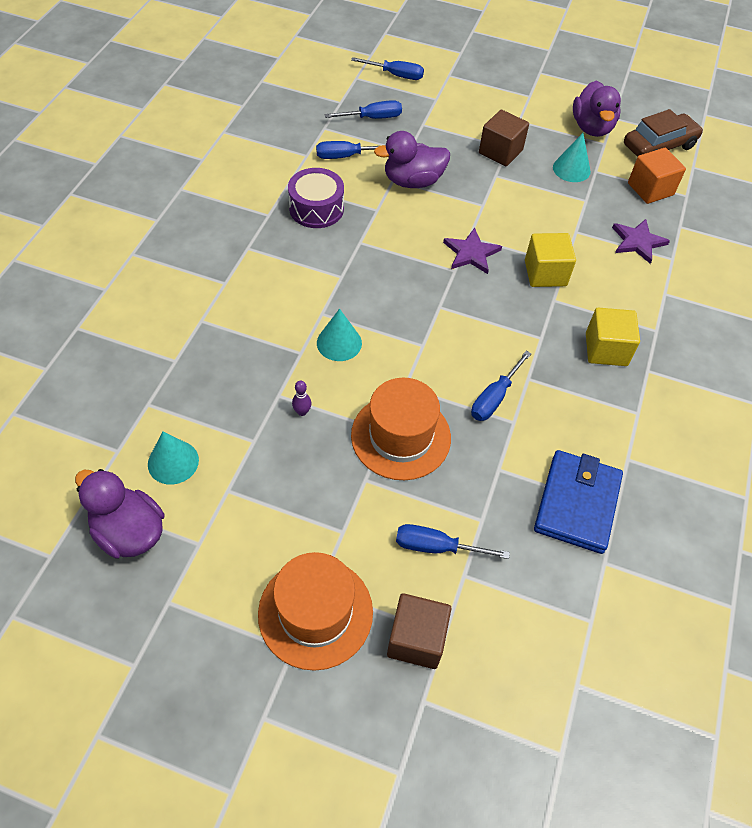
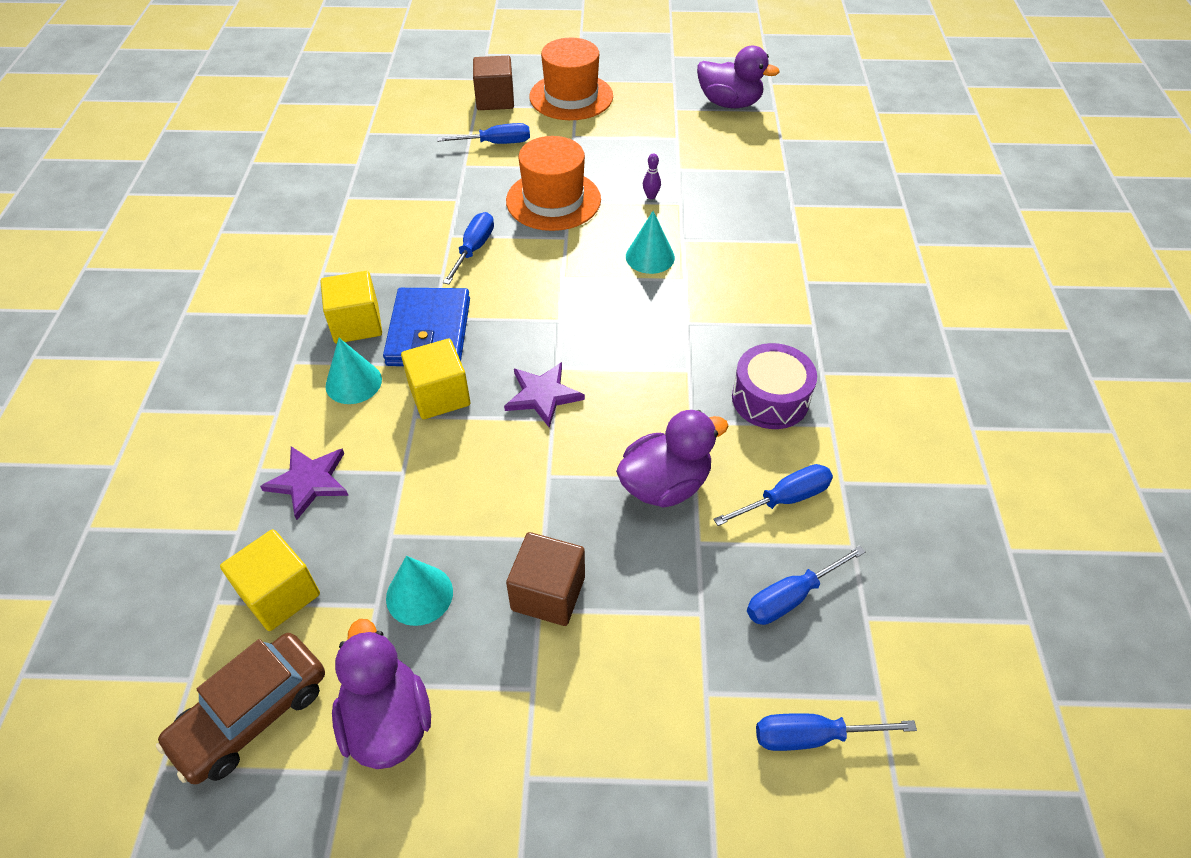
camera: 165 degrees right, 5 degrees down
turquoise cone [148,431,199,485] -> turquoise cone moved to [325,338,382,404]
blue wallet [534,450,623,554] -> blue wallet moved to [383,288,470,366]
orange cube [628,148,686,204] -> yellow cube [220,529,320,631]

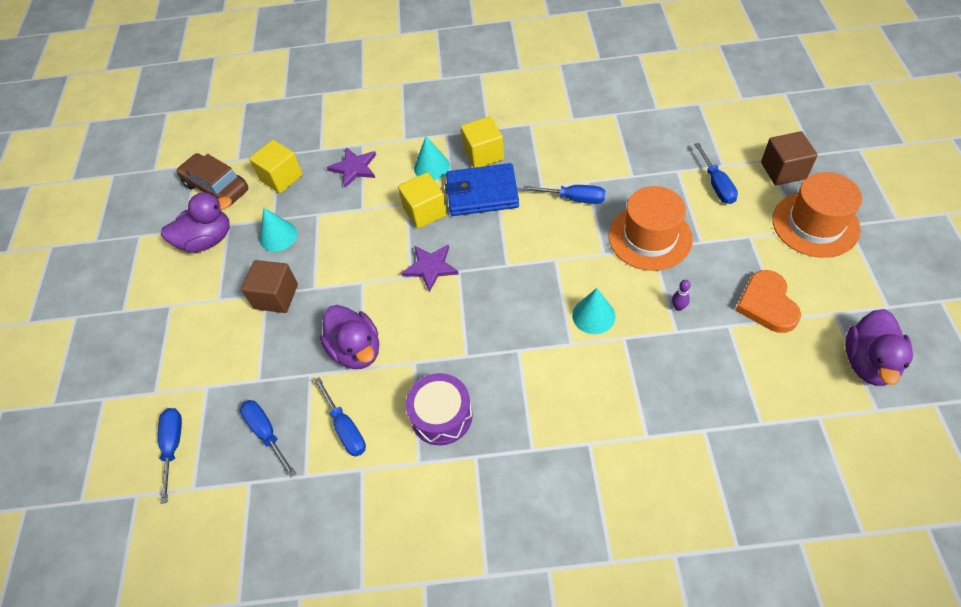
camera: 90 degrees right, 5 degrees up
none -> orange heart [735,270,801,333]

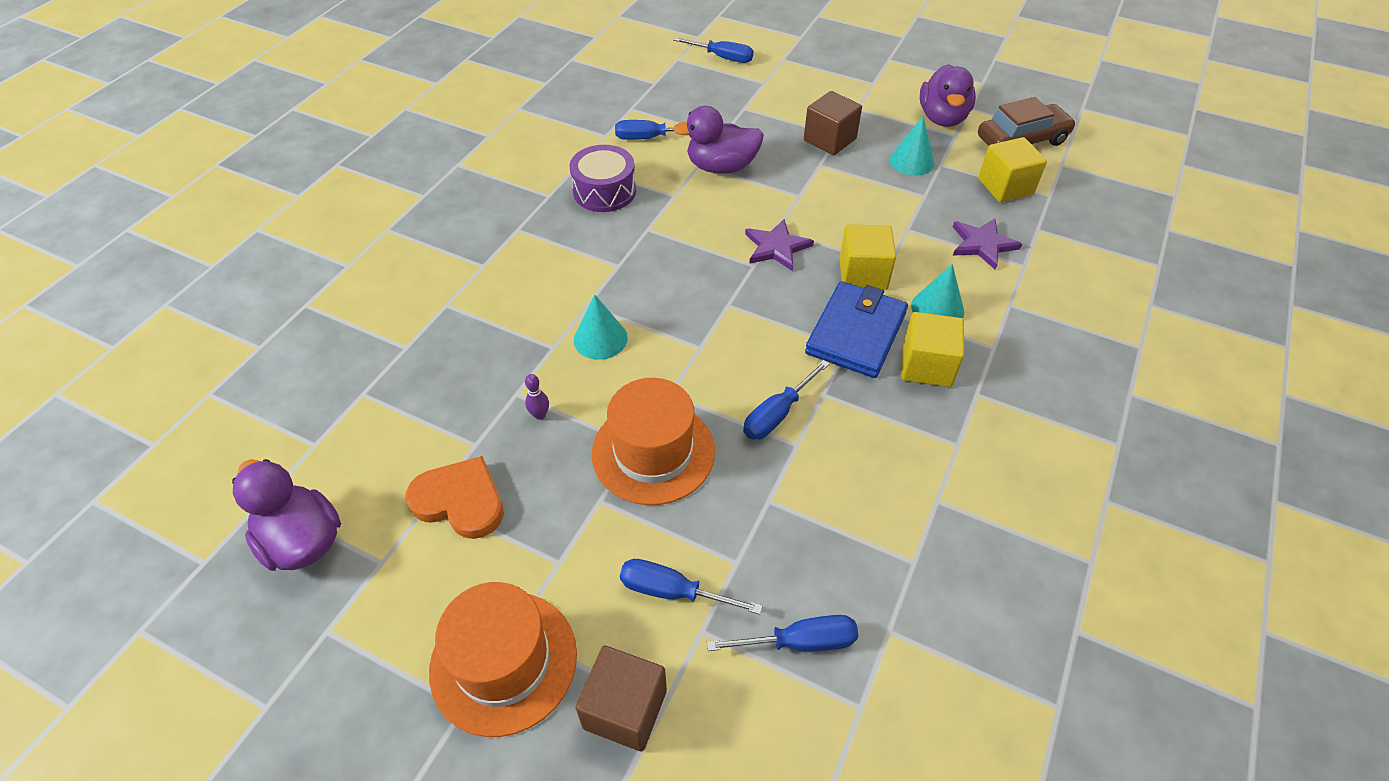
camera: 115 degrees right, 5 degrees down
blue screwdriver [240,400,296,477] -> blue screwdriver moved to [707,615,858,652]

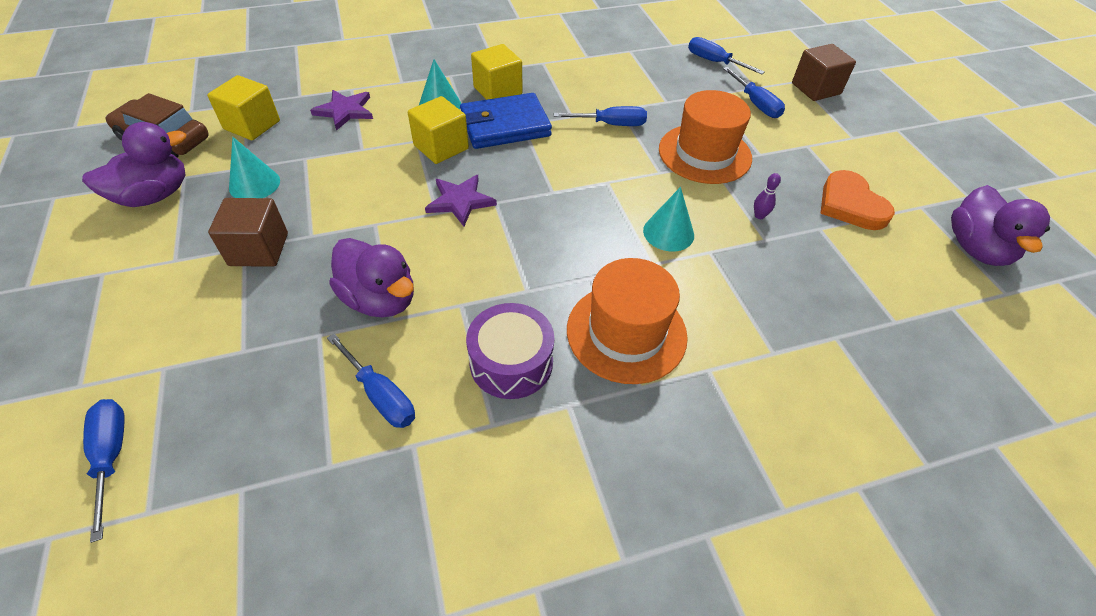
camera: 135 degrees left, 0 degrees up
orange hat [429,582,577,737] -> orange hat moved to [567,258,688,384]

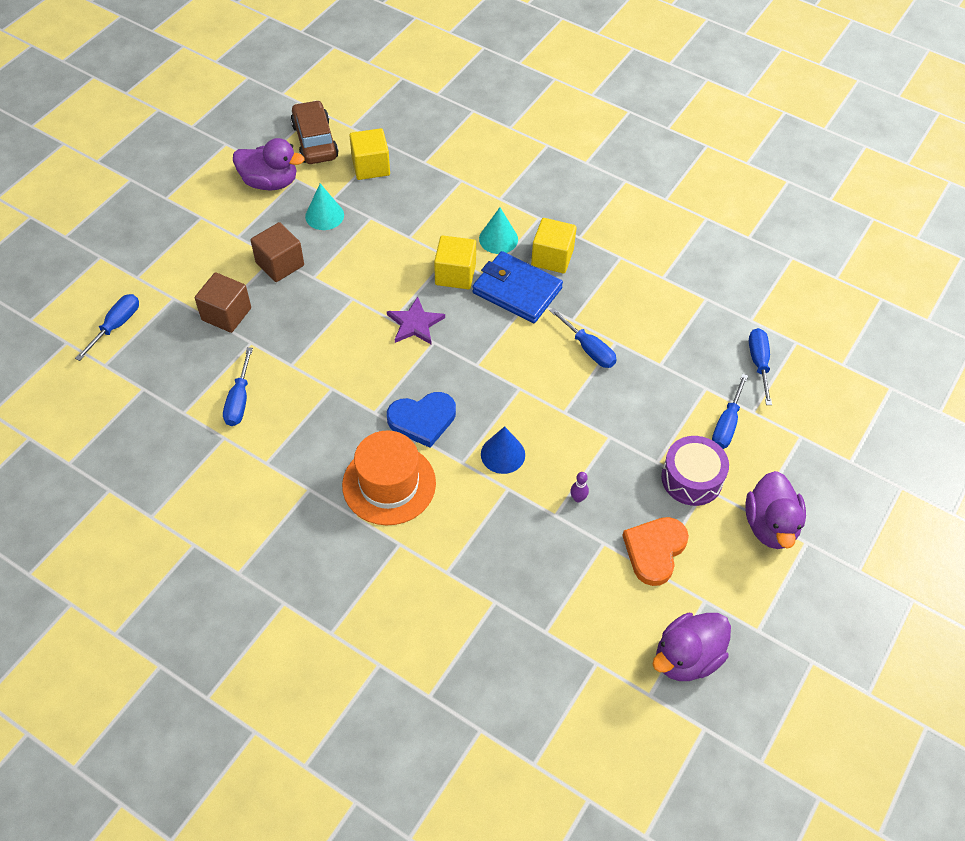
camera: 50 degrees right, 5 degrees up
purple star [310,90,373,131] -> none
purple duck [330,238,414,318] -> purple duck moved to [745,471,806,549]
purple drum [466,303,554,399] -> purple drum moved to [661,436,729,506]
turquoise cone [643,187,694,252] -> blue cone [481,426,525,474]
orange hat [659,90,752,184] -> none
brown cube [792,44,856,101] -> brown cube moved to [195,272,251,333]
none -> blue heart [387,392,456,448]

